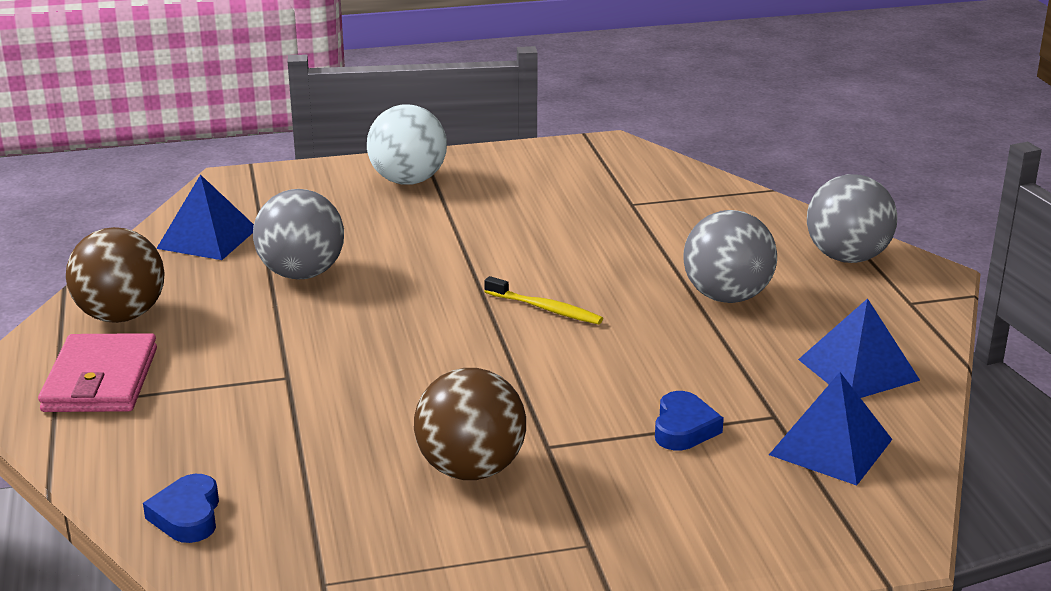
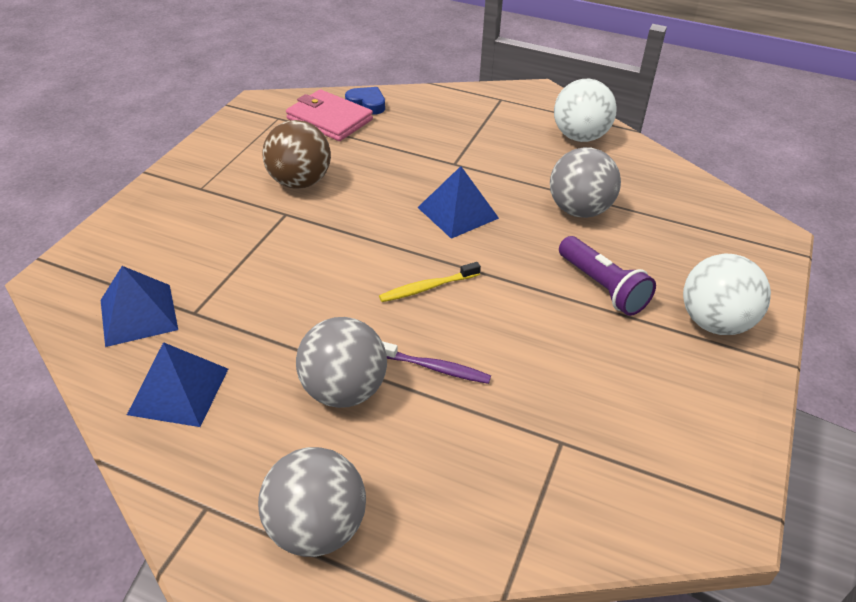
camera: 125 degrees right, 15 degrees up
pink wallet [38,333,157,412] -> pink wallet moved to [286,89,373,141]
brown ball [66,227,165,323] -> white ball [554,79,617,142]
blue pyramid [156,174,254,260] -> blue pyramid moved to [417,166,499,239]
blue heart [655,391,724,450] -> none
none -> purple toothbrush [382,341,491,384]
none -> purple flashlight [559,236,656,316]

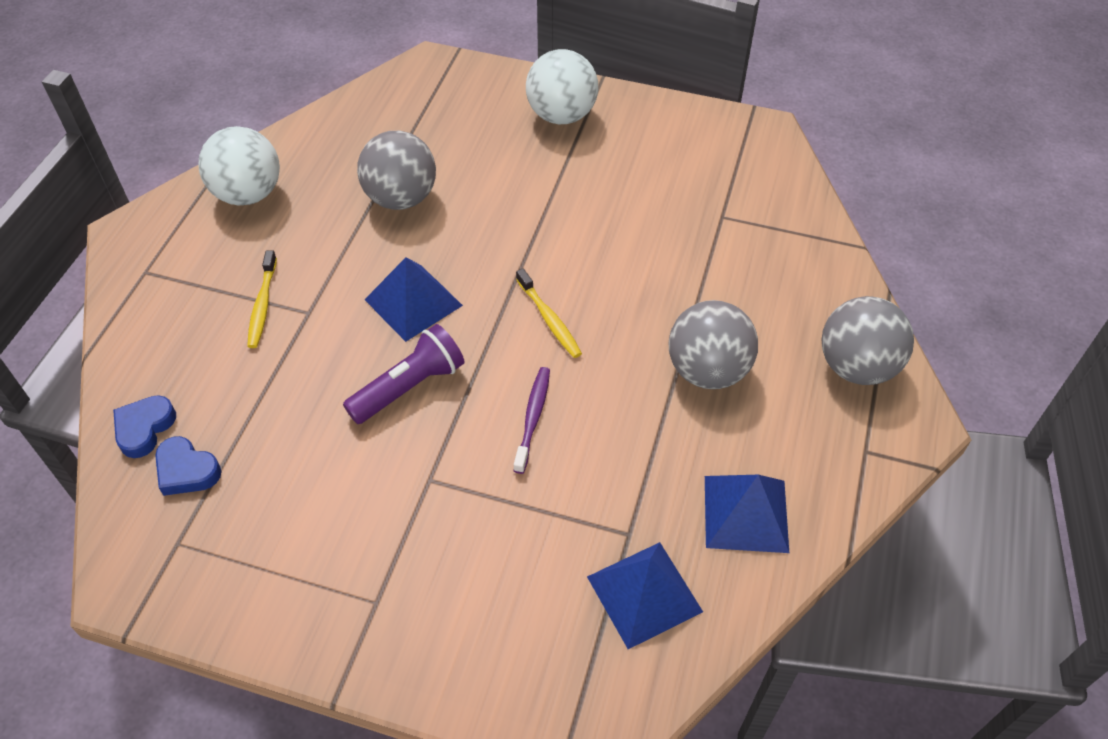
camera: 95 degrees left, 10 degrees up
brown ball [262,120,331,189] -> none
pink wallet [286,89,373,141] -> blue heart [155,436,222,496]
purple toothbrush [382,341,491,384] -> purple toothbrush moved to [513,367,550,474]
purple flashlight [559,236,656,316] -> purple flashlight moved to [343,324,465,424]
none -> yellow toothbrush [247,250,277,348]

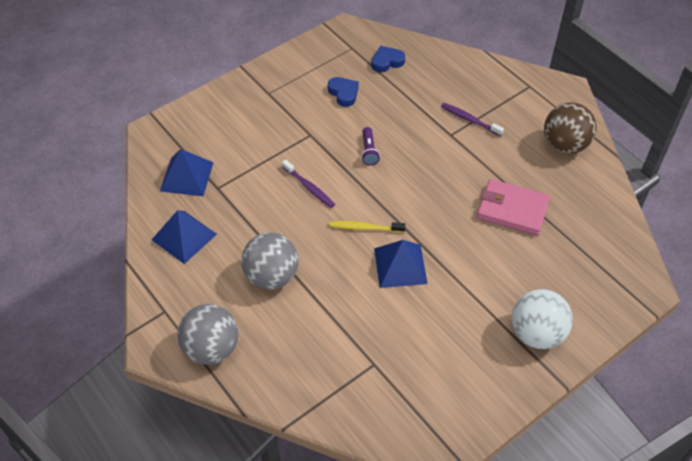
camera: 125 degrees right, 0 degrees up
blue heart [113,395,176,458] -> blue heart moved to [328,77,359,107]
white ball [199,126,280,205] -> brown ball [544,102,596,154]
yellow toothbrush [247,250,277,348] -> purple toothbrush [441,103,504,136]
purple flashlight [343,324,465,424] -> purple flashlight [361,127,380,165], size x0.61
grey ball [357,131,436,210] -> pink wallet [477,179,550,235]
blue pyramid [364,258,463,342] -> blue pyramid moved to [374,240,428,288]

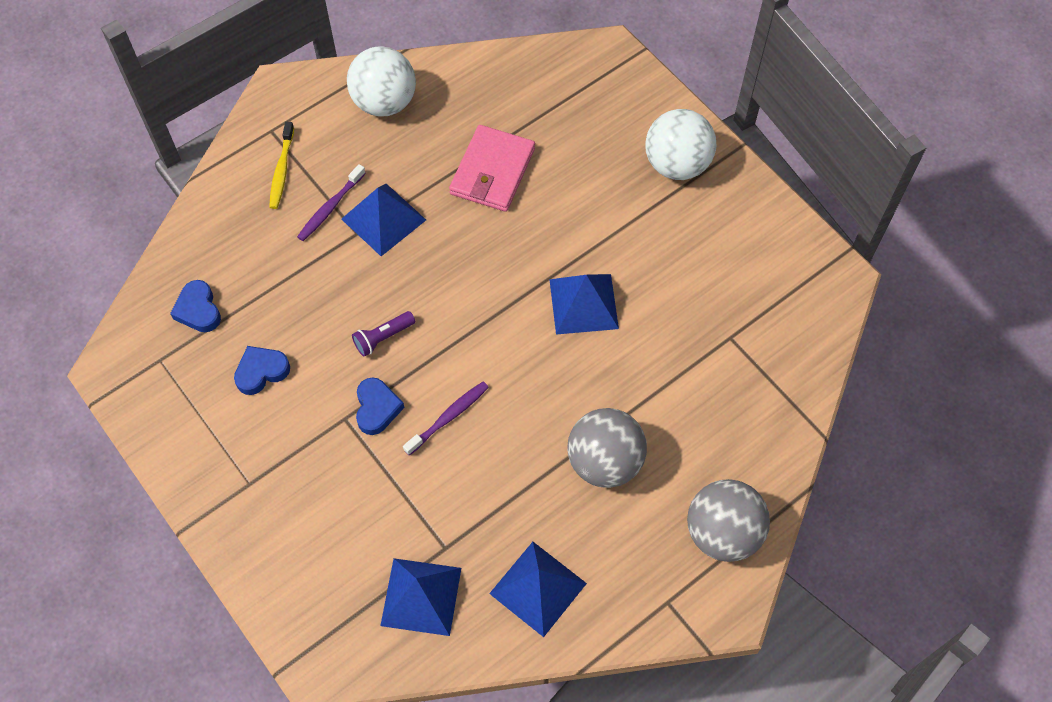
camera: 90 degrees left, 10 degrees up
yellow toothbrush [329,221,405,233] -> yellow toothbrush moved to [269,122,294,209]
purple flashlight [361,127,380,165] -> purple flashlight turned 150 degrees clockwise [352,311,415,357]
brown ball [544,102,596,154] -> white ball [347,46,416,116]
none -> blue pyramid [342,184,426,256]
none -> blue heart [356,377,405,435]

